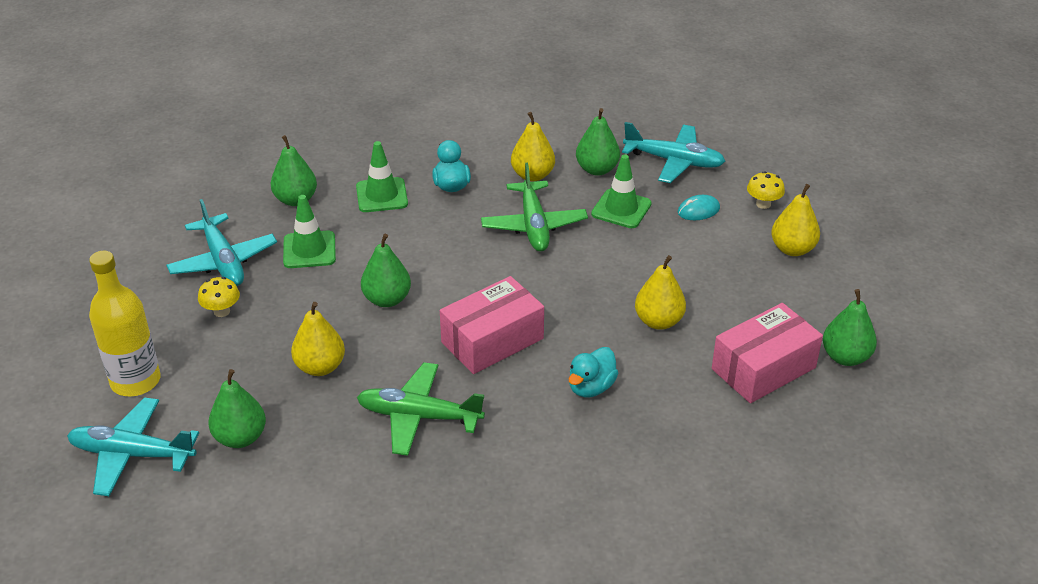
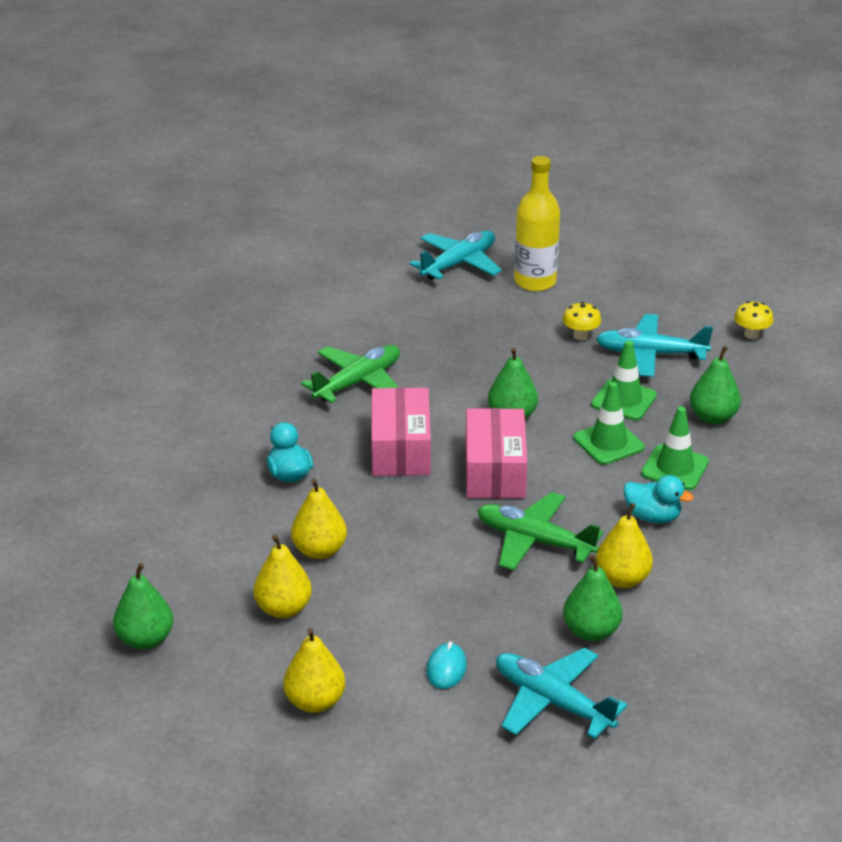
camera: 125 degrees right, 5 degrees down
green pear [209,369,266,448] -> none
yellow pear [291,302,345,376] -> yellow pear moved to [253,535,312,618]
green traffic cone [591,154,652,228] -> green traffic cone moved to [573,382,644,465]
turquoise plane [622,122,725,183] -> turquoise plane turned 75 degrees clockwise [496,647,627,739]
pink box [712,303,823,403] -> pink box moved to [466,408,527,498]
yellow mushroom [747,171,785,209] -> yellow mushroom moved to [734,301,773,339]

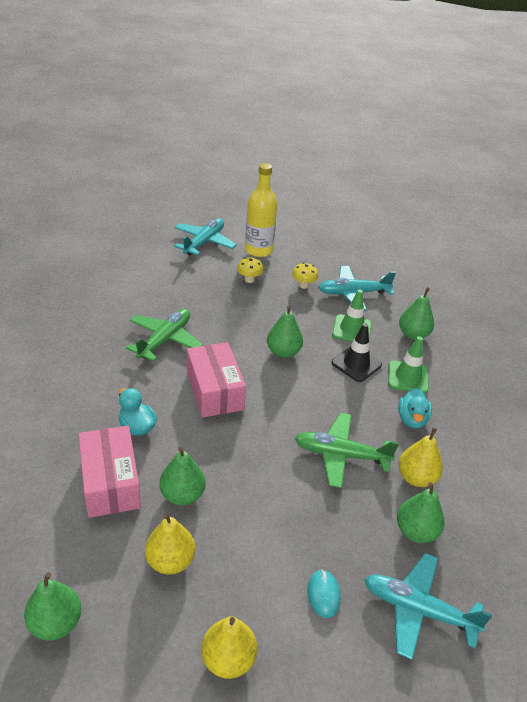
camera: 20 degrees left, 5 degrees up
yellow pear [291,478,347,559] -> green pear [160,447,206,505]
pink box [466,408,527,498] -> pink box moved to [78,426,141,518]
green traffic cone [573,382,644,465] -> black traffic cone [331,323,382,382]
turquoise duck [623,475,694,523] -> turquoise duck turned 90 degrees clockwise [398,388,432,428]
yellow mushroom [734,301,773,339] -> yellow mushroom moved to [237,257,263,283]

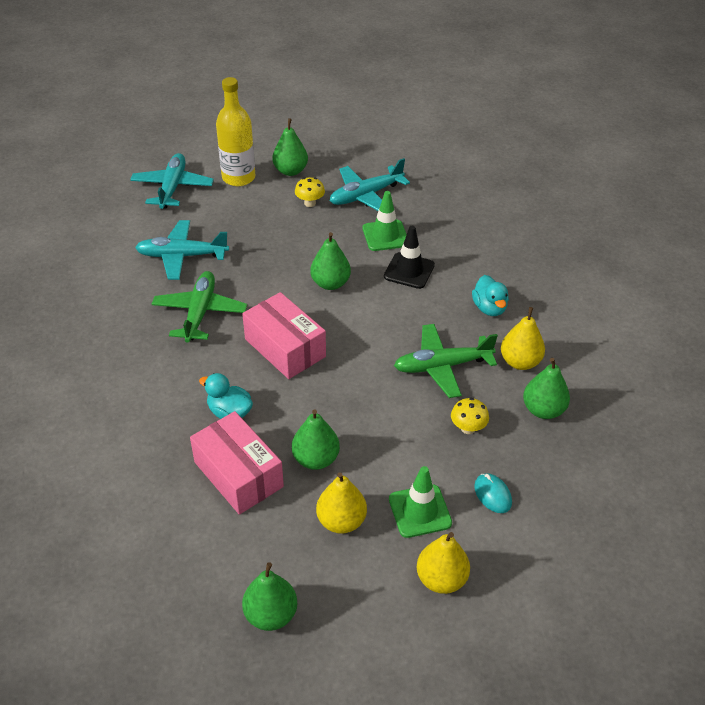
camera: 20 degrees left, 5 degrees up
yellow mushroom [237,257,263,283] -> yellow mushroom moved to [451,398,489,434]
turquoise plane [364,553,492,660] -> turquoise plane moved to [135,220,229,280]
green traffic cone [388,336,429,394] -> green traffic cone moved to [389,466,452,538]
green pear [399,287,434,340] -> green pear moved to [272,118,308,176]

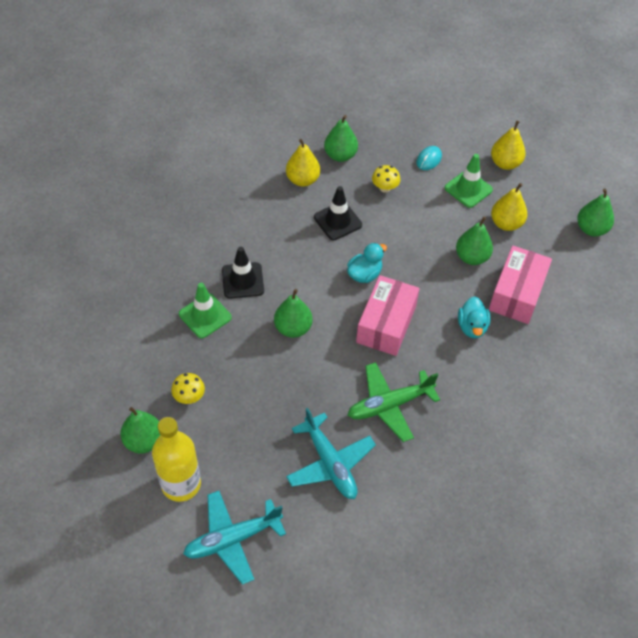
camera: 120 degrees left, 10 degrees up
turquoise plane [330,158,410,211] -> none
green plane [394,324,498,398] -> black traffic cone [314,186,362,240]
turquoise duck [472,275,509,316] -> turquoise duck moved to [347,243,387,283]

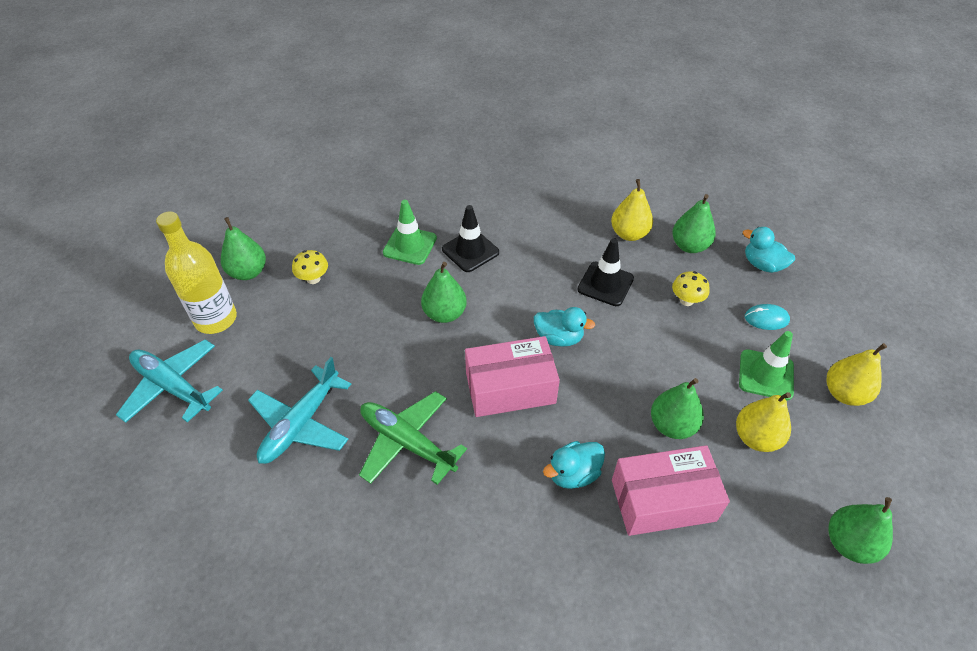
camera: 60 degrees right, 5 degrees down
none -> turquoise duck [743,227,795,273]

